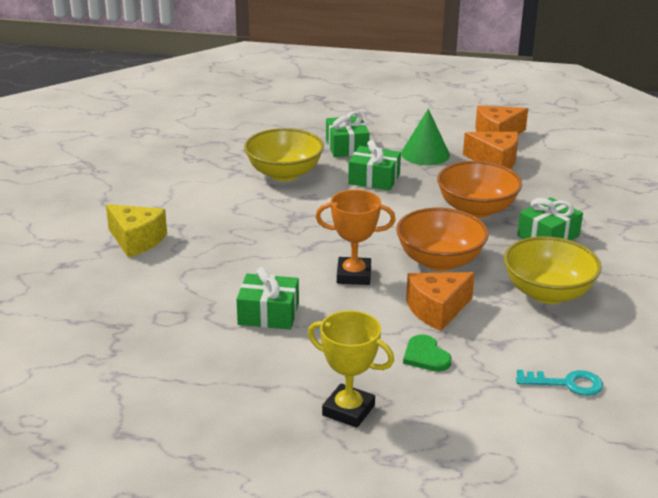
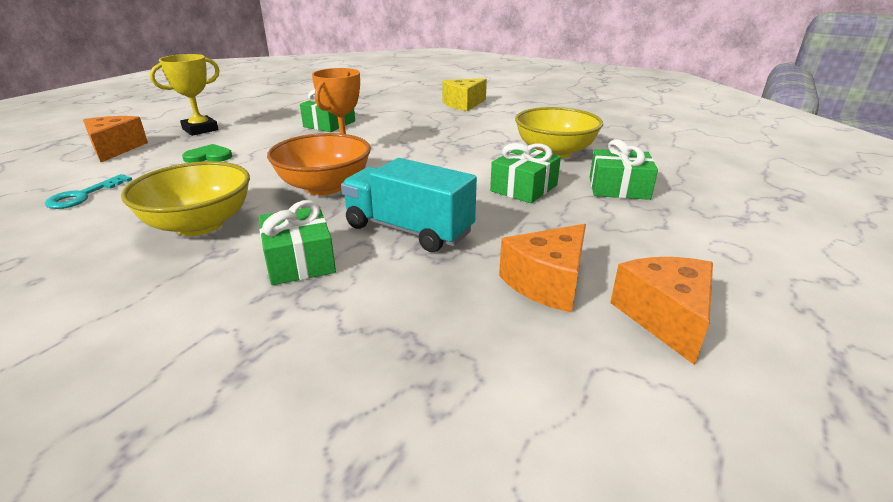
camera: 110 degrees right, 0 degrees up
green cone [401,109,450,165] -> none
orange cheese [406,272,475,331] -> orange cheese moved to [83,116,148,162]
orange bowl [437,161,522,218] -> turquoise truck [341,158,477,252]

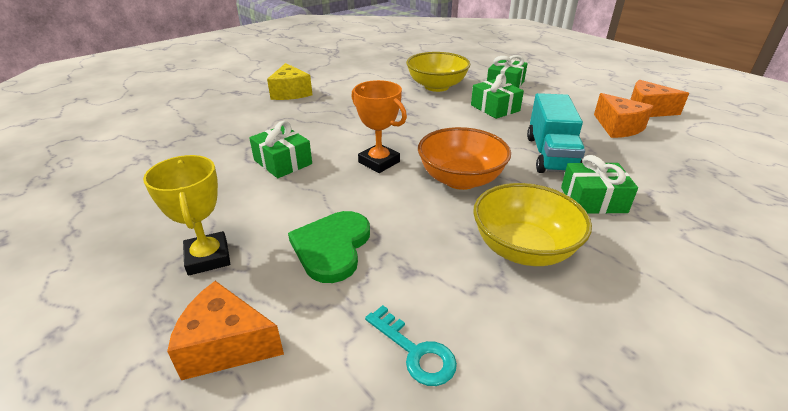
camera: 70 degrees left, 5 degrees up
green heart [182,144,232,163] -> green heart [288,211,370,283], size x1.66
turquoise truck [341,158,477,252] -> turquoise truck turned 45 degrees counterclockwise [527,93,585,173]

